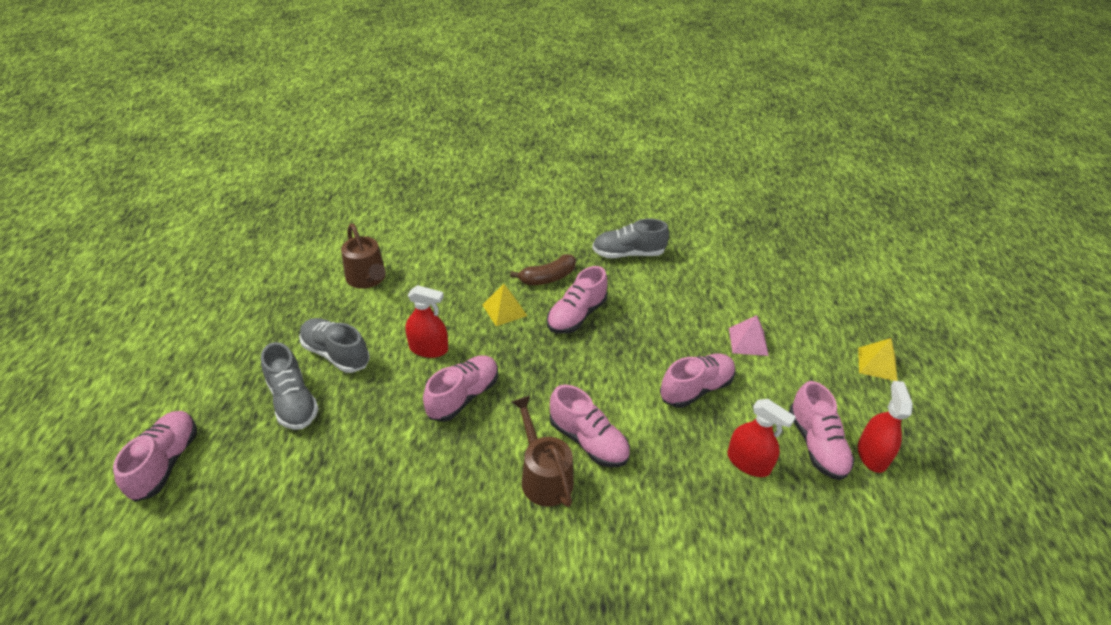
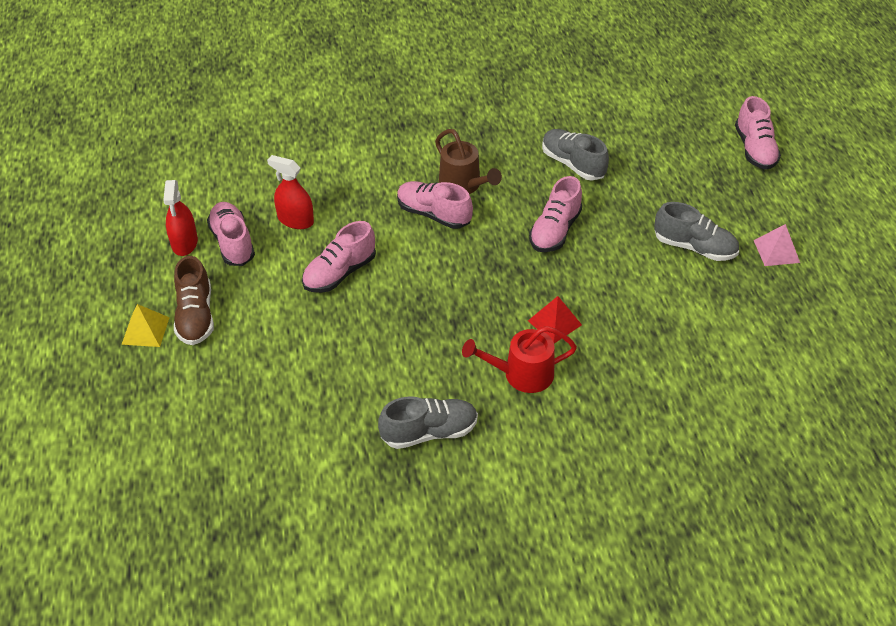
camera: 170 degrees right, 5 degrees up
grey shoe [261,342,319,430] -> grey shoe moved to [542,129,609,180]
brown watering can [341,223,386,289] -> none
red spray bottle [405,285,448,358] -> none
yellow pyramid [483,284,527,326] -> red pyramid [528,296,582,343]
brown banana [510,254,576,285] -> red watering can [462,326,577,393]
pink shoe [547,266,608,334] -> none
pink pyramid [729,315,769,356] -> pink pyramid moved to [754,224,800,266]
none -> brown shoe [174,256,214,345]

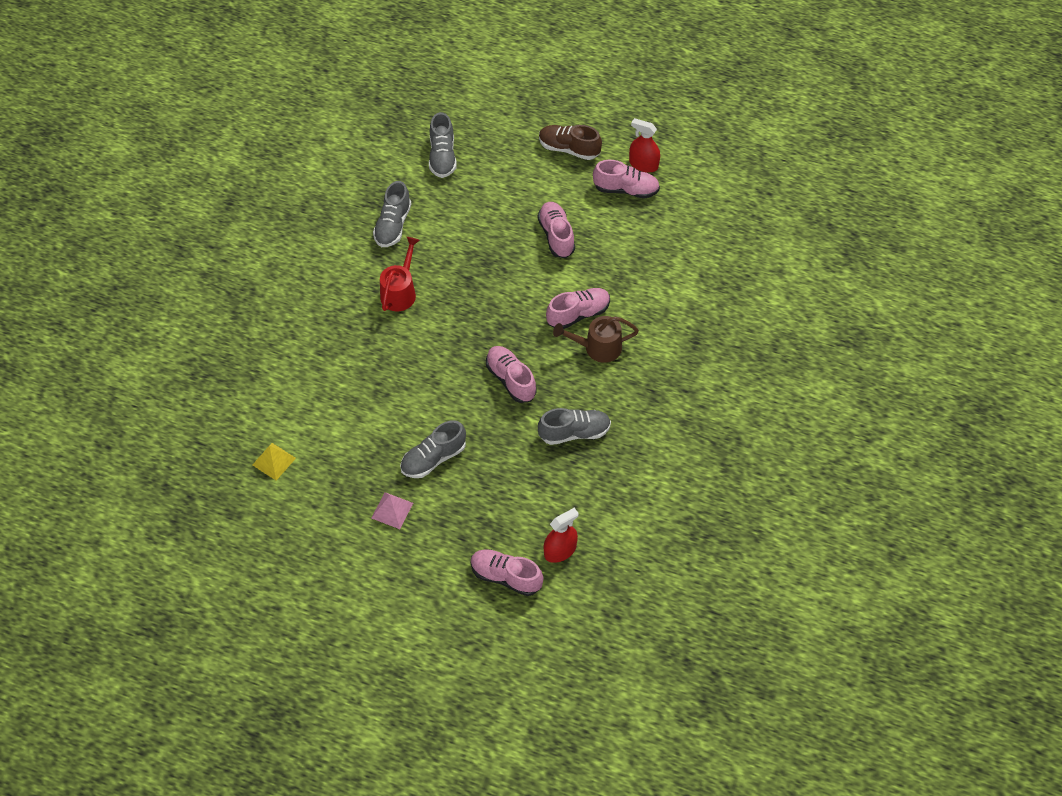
camera: 120 degrees right, 10 degrees up
yellow pyramid [121,304,170,347] -> yellow pyramid moved to [252,443,296,480]
red spray bottle [267,155,314,229] -> red spray bottle moved to [544,508,579,563]
red pyramid [528,296,582,343] -> none
none -> grey shoe [429,112,457,178]

